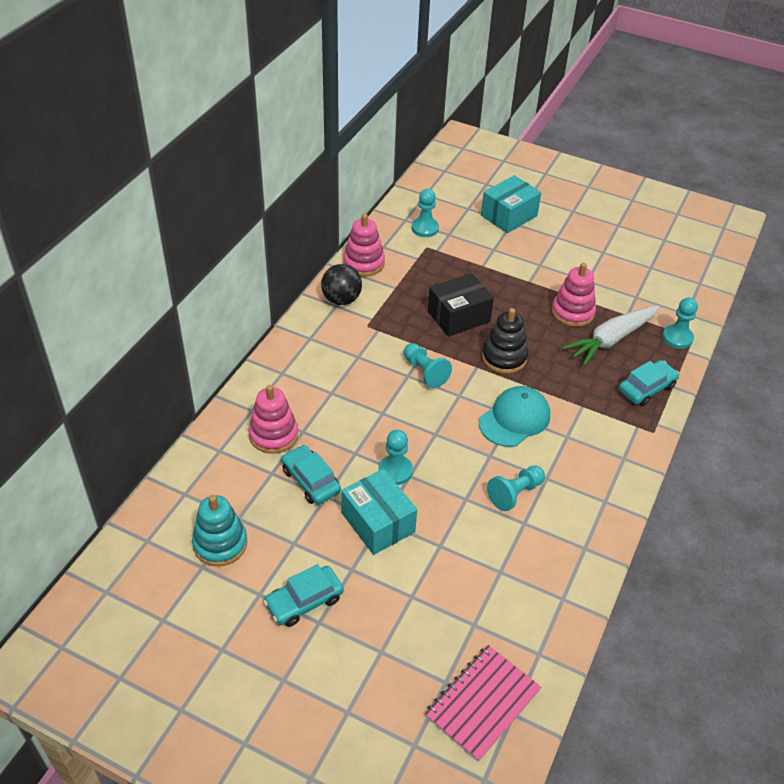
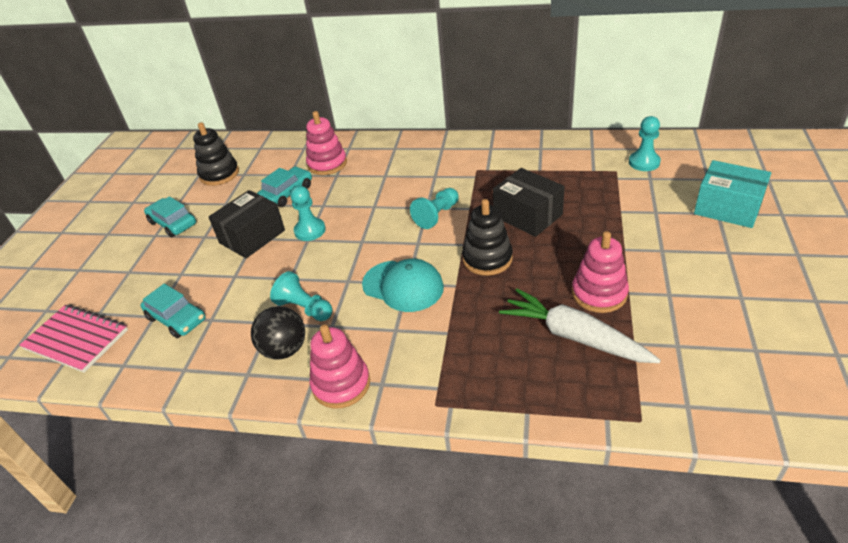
camera: 80 degrees right, 5 degrees down
turquoise stacking toy [192,495,247,566] -> black stacking toy [193,122,239,186]
black ball [321,264,362,305] -> black ball moved to [251,306,305,360]
turquoise box [341,469,417,555] -> black box [208,190,285,258]
pink stacking toy [343,214,385,277] -> pink stacking toy moved to [310,325,370,408]
turquoise car [619,360,679,406] -> turquoise car moved to [141,284,206,338]
turquoise pawn [662,297,698,349] -> none

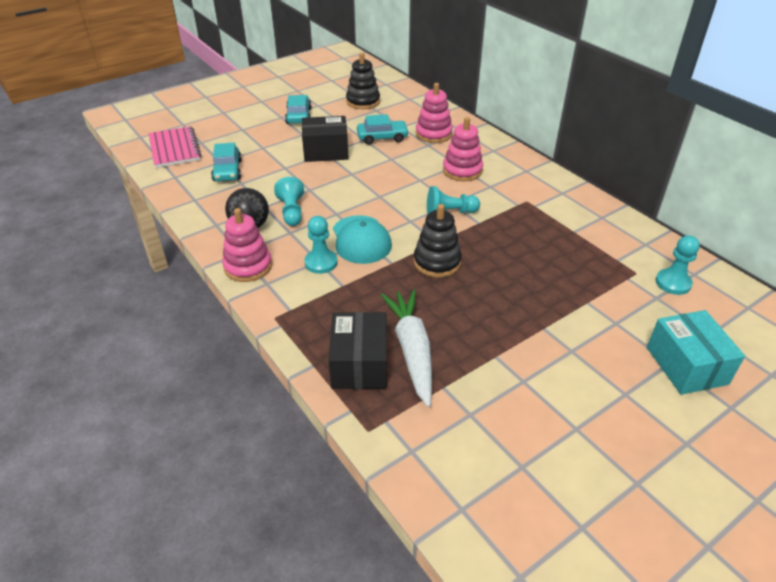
camera: 40 degrees right, 0 degrees up
turquoise pawn [290,186,326,241] -> turquoise pawn moved to [304,216,338,274]
black box [493,168,565,237] -> black box moved to [329,312,387,389]
pink stacking toy [572,231,629,313] -> pink stacking toy moved to [443,117,483,181]

